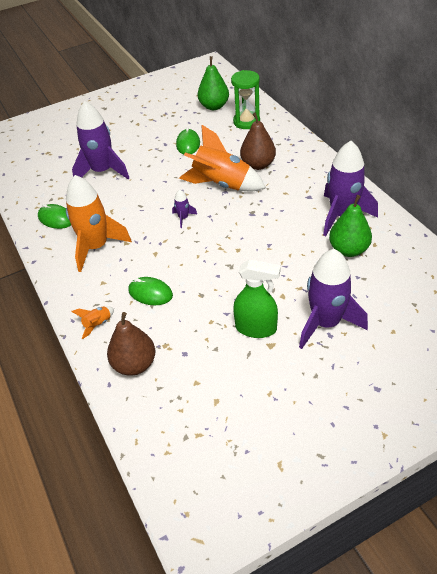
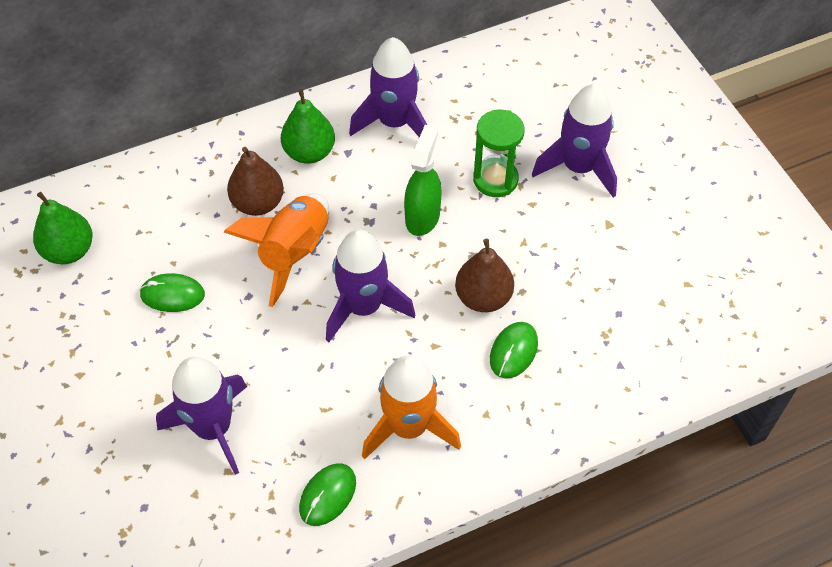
camera: 90 degrees left, 10 degrees up
orange rocket [71,306,114,339] -> none
brown pear [107,312,155,376] -> brown pear moved to [455,239,514,312]
purple rocket [172,189,197,228] -> purple rocket [326,229,415,342], size x2.35
green hourglass [231,70,260,129] -> green hourglass moved to [473,110,524,197]
green spray bottle [233,259,281,338] -> green spray bottle moved to [404,125,442,236]
green pear [329,195,372,257] -> green pear moved to [281,89,335,164]

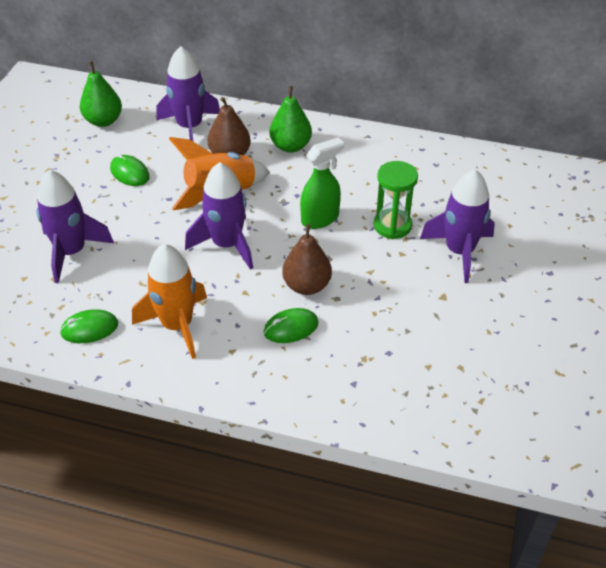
camera: 40 degrees right, 10 degrees down
purple rocket [349,37,427,138] -> purple rocket moved to [156,46,220,141]

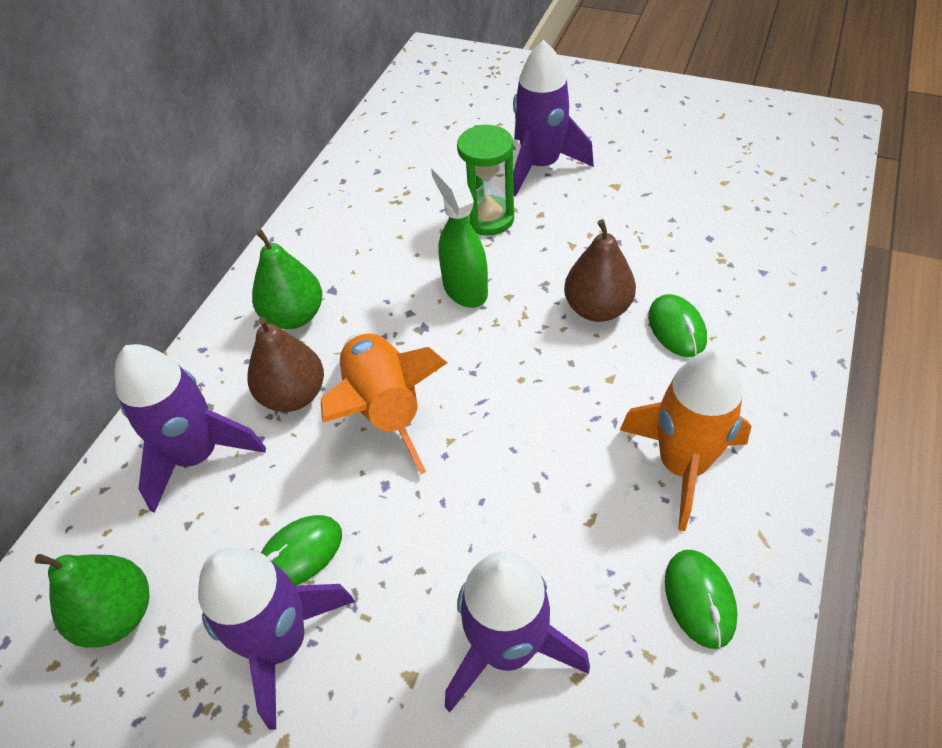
camera: 80 degrees left, 5 degrees up
purple rocket [185,162,253,270] -> purple rocket moved to [198,547,355,730]

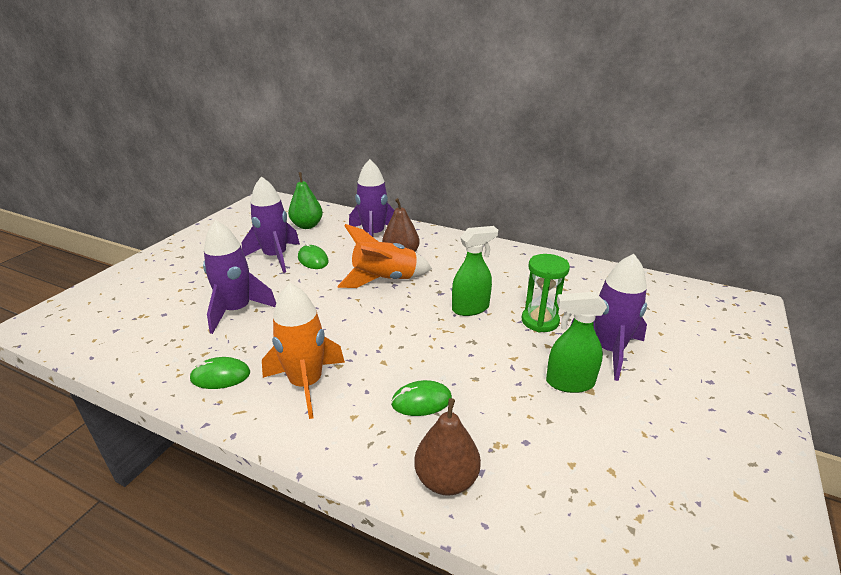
camera: 90 degrees right, 20 degrees down
green pear [252,230,322,329] -> none
brown pear [564,219,636,322] -> brown pear moved to [414,398,481,496]
none -> green spray bottle [546,292,607,393]

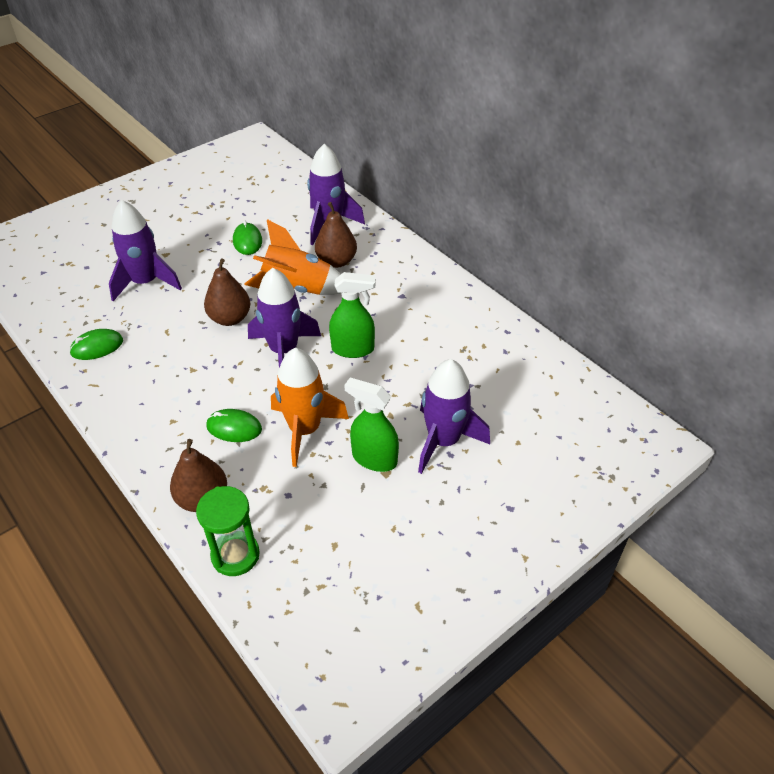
camera: 25 degrees right, 15 degrees up
green mouse [190,357,250,389] -> green mouse turned 45 degrees counterclockwise [69,329,123,360]
purple rocket [242,176,300,273] -> purple rocket moved to [248,268,321,367]
orange rocket [262,283,345,419] -> orange rocket moved to [271,348,349,467]
green pear [288,172,323,229] -> none
green hourglass [522,254,570,332] -> green hourglass moved to [196,486,260,576]
none -> brown pear [204,258,250,326]

